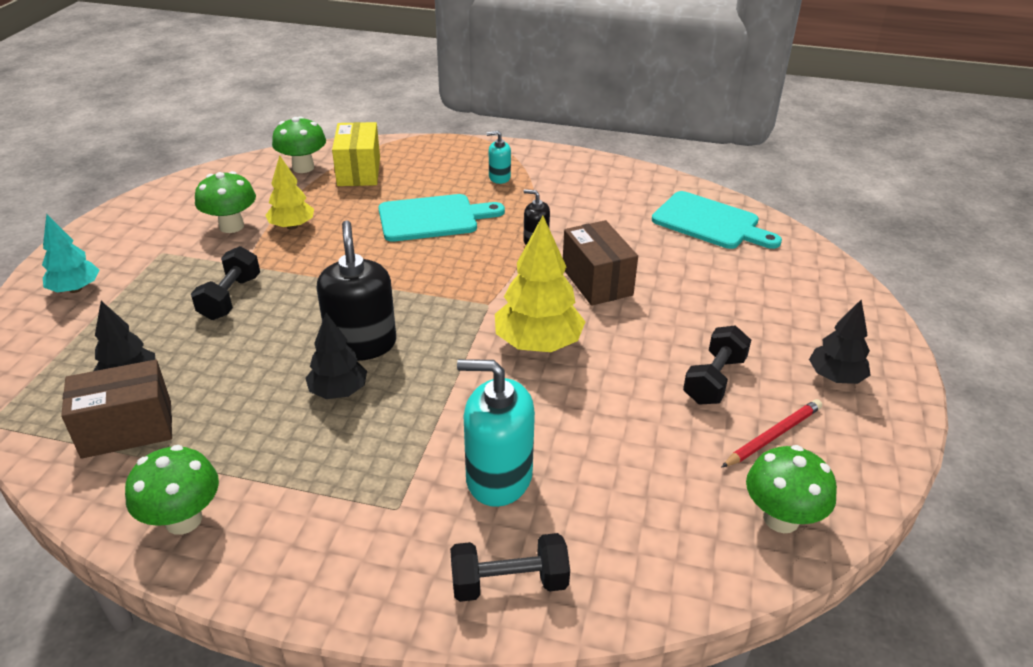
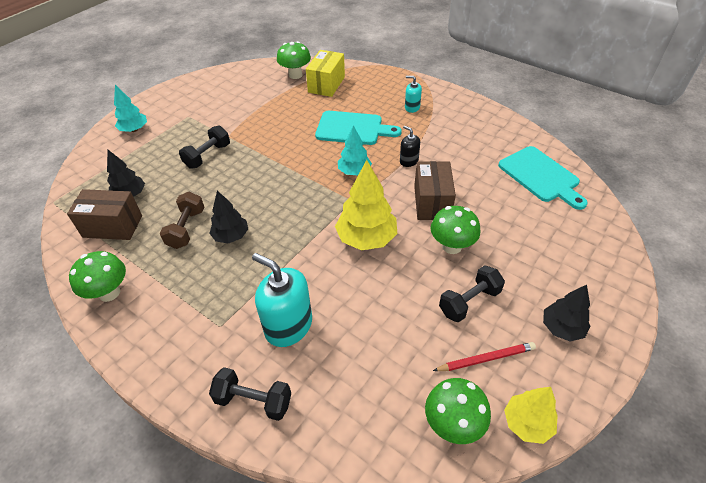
camera: 25 degrees right, 10 degrees up
green mushroom [195,171,256,233] -> green mushroom moved to [431,206,480,254]
yellow tree [265,155,314,230] -> yellow tree moved to [504,387,558,444]
black soap dispenser [317,220,396,361] -> none
none -> brown dumbbell [160,192,204,249]
none -> turquoise tree [338,125,372,175]

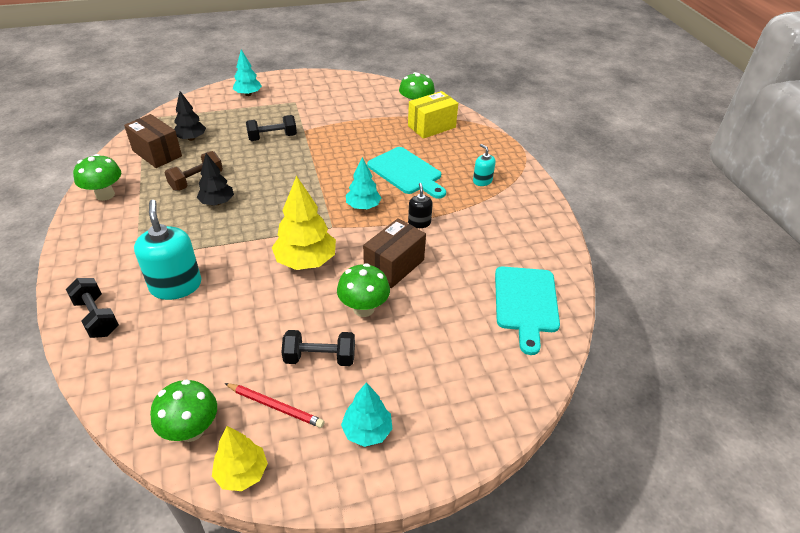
camera: 35 degrees right, 5 degrees down
black tree [543,285,591,342] -> turquoise tree [341,382,392,447]

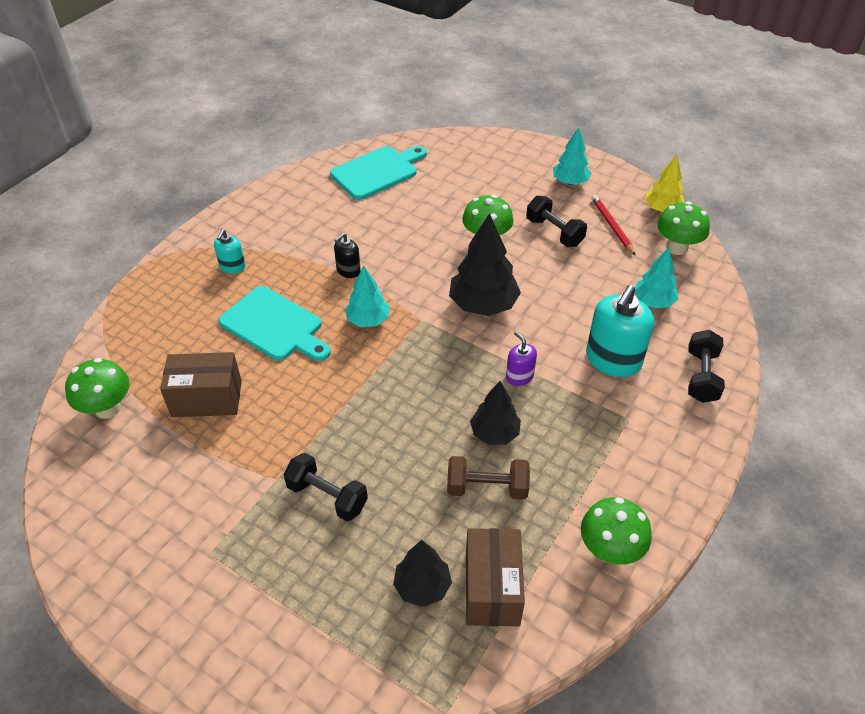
camera: 130 degrees left, 5 degrees up
turquoise tree [233,49,262,96] -> turquoise tree moved to [635,247,678,308]
yellow tree [272,175,336,270] -> black tree [449,213,521,316]
brown box [363,218,426,288] -> brown box moved to [160,352,242,417]
turquoise cutting board [367,147,446,199] -> turquoise cutting board turned 120 degrees clockwise [218,286,331,361]
yellow box [408,91,458,139] -> none
none -> purple soap dispenser [506,331,537,386]

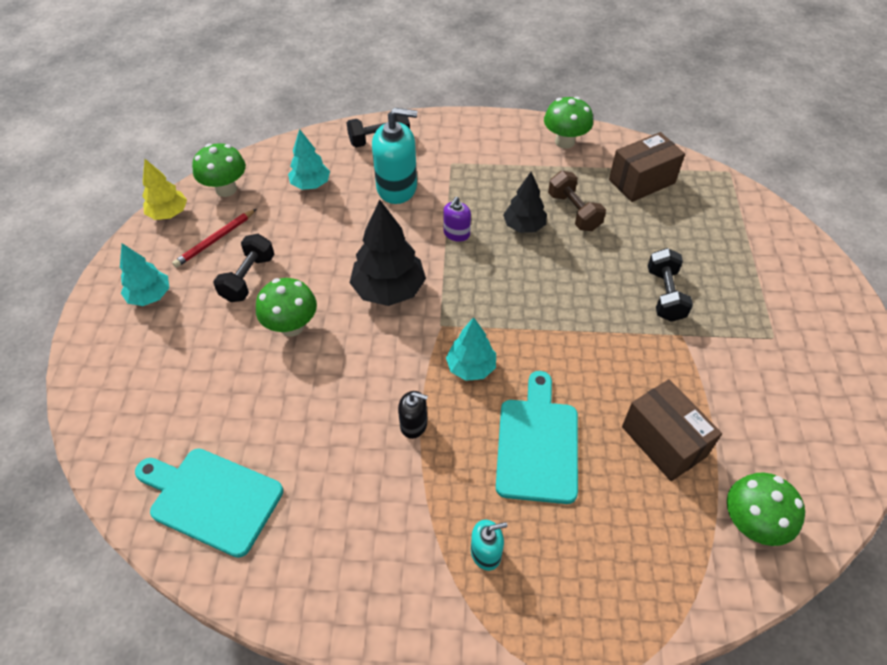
camera: 120 degrees left, 5 degrees up
black tree [393,540,452,607] -> none

